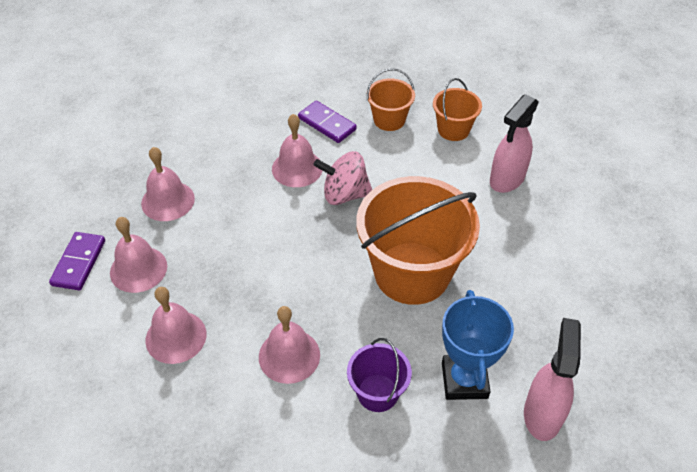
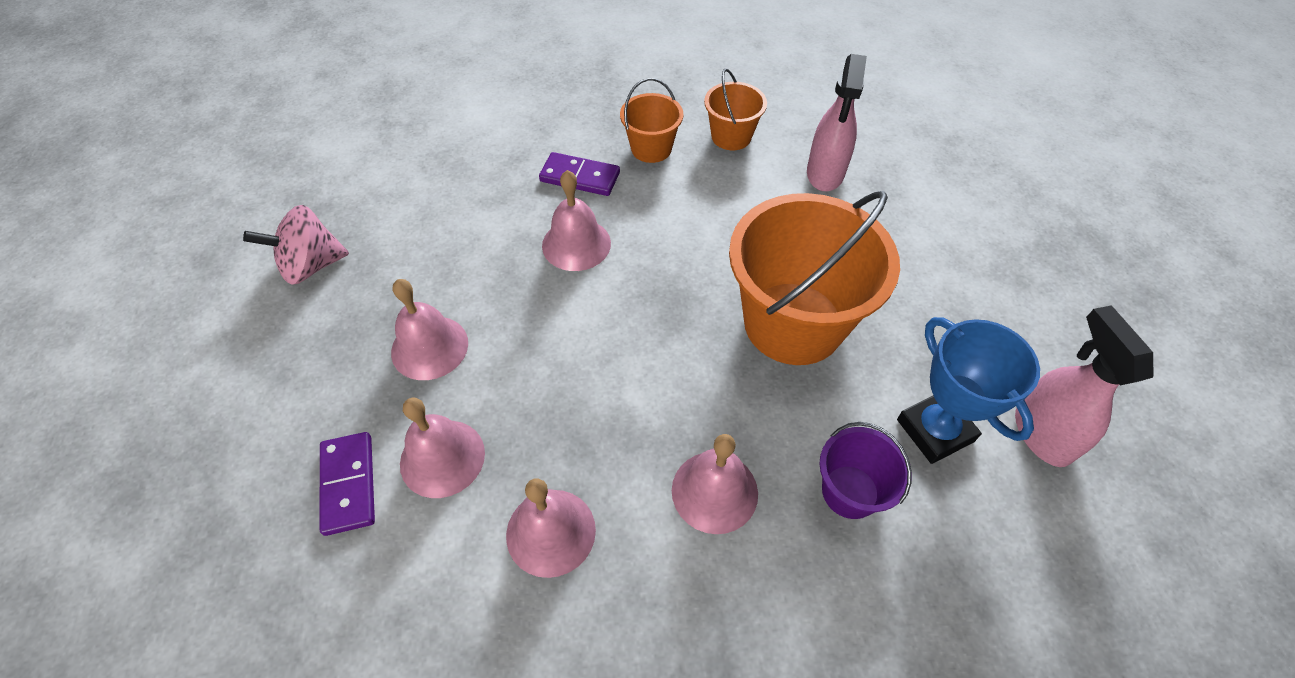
camera: 25 degrees left, 5 degrees up
pink spinning top [313,151,372,205] -> pink spinning top moved to [243,205,349,285]

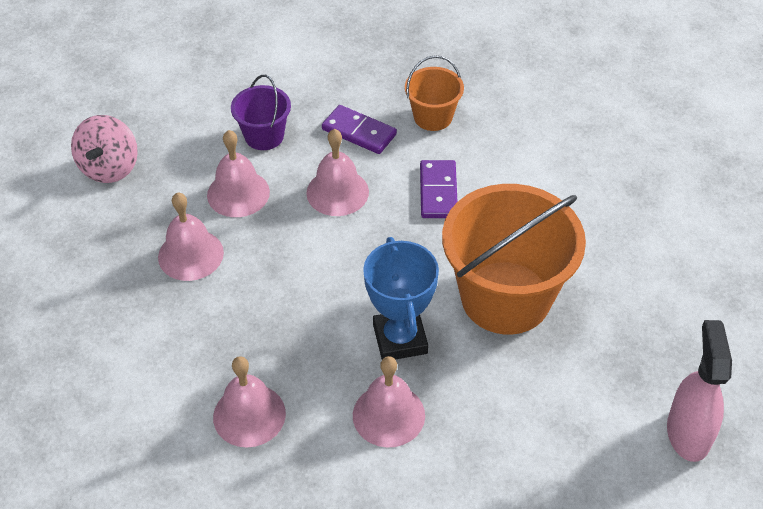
camera: 15 degrees right, 5 degrees down
pink spinning top [243,205,349,285] -> pink spinning top turned 75 degrees counterclockwise [71,115,138,183]
purple domino [320,432,375,536] -> purple domino moved to [420,160,458,218]
pink bell [400,397,485,498] -> pink bell moved to [207,130,270,217]
orange bucket [704,68,767,150] -> none
pink spray bottle [807,54,867,191] -> none
purple bucket [819,422,912,519] -> purple bucket moved to [231,75,291,150]
blue trophy [897,317,1040,464] -> blue trophy moved to [363,237,439,360]

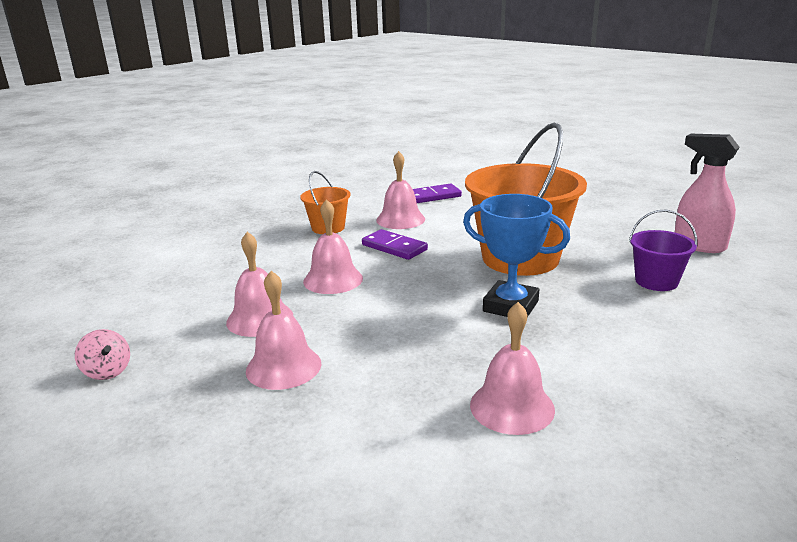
camera: 50 degrees left, 25 degrees down
pink spinning top [71,115,138,183] -> pink spinning top [75,329,130,380], size x0.61
purple bucket [231,75,291,150] -> purple bucket moved to [629,210,698,291]
purple domino [322,105,397,154] -> purple domino moved to [413,184,462,203]
pink bell [353,356,425,447] -> pink bell moved to [376,151,425,229]

